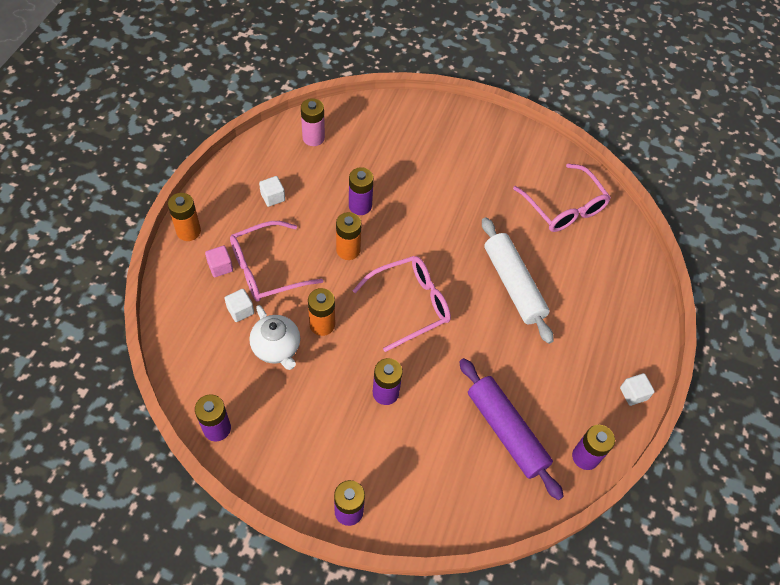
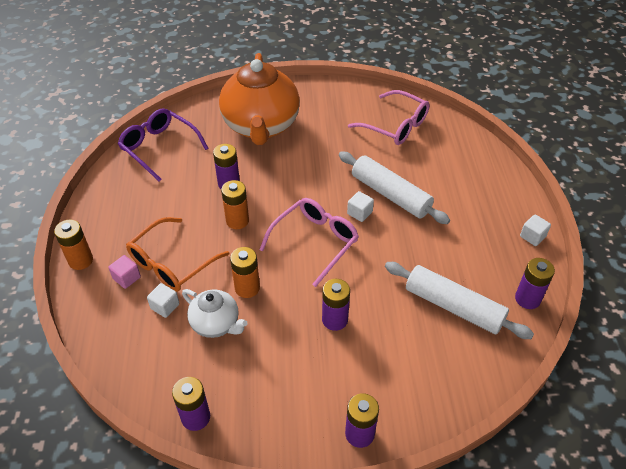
camera: 20 degrees left, 10 degrees down
pink glasses [230,221,324,302] -> orange glasses [126,217,229,292]
white cube [259,176,285,207] -> white cube moved to [347,191,374,222]
pink battery [301,98,325,146] -> purple glasses [118,108,209,181]
purple rolling pin [459,358,564,500] -> white rolling pin [385,262,534,339]
none -> orange teapot [219,53,300,145]

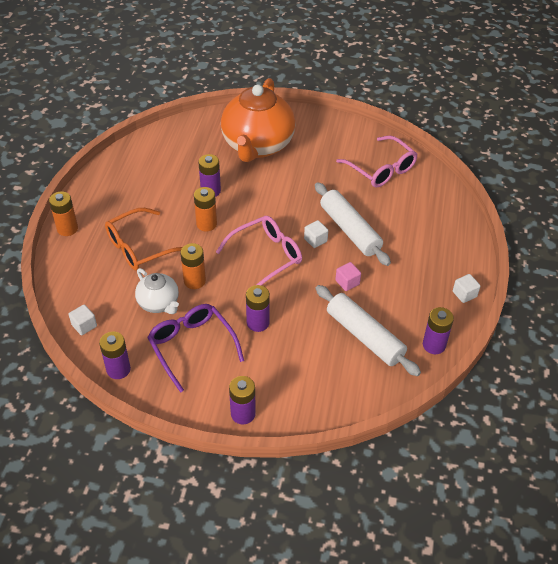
camera: 15 degrees right, 0 degrees up
pink cube [108,255,141,289] -> pink cube moved to [335,262,361,291]
purple glasses [118,108,209,181] -> purple glasses moved to [147,304,244,393]
white cube [147,283,179,318] -> white cube moved to [69,304,97,335]

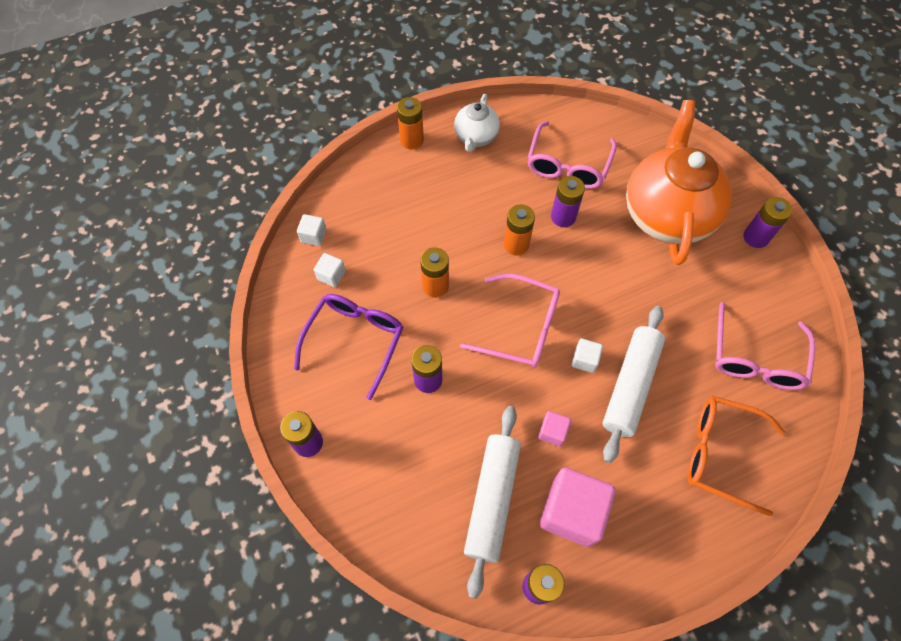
camera: 55 degrees right, 15 degrees up
purple battery [99,332,131,379] -> purple battery moved to [743,197,792,248]
orange glasses [105,208,183,270] -> orange glasses moved to [687,396,785,516]
white teapot [135,268,179,314] -> white teapot moved to [454,94,500,152]
orange teapot [221,78,295,162] -> orange teapot turned 120 degrees clockwise [626,100,732,265]
white cube [453,274,481,303] -> white cube moved to [314,253,346,287]
none -> pink glasses [527,121,617,189]
none -> pink cube [540,467,616,547]

